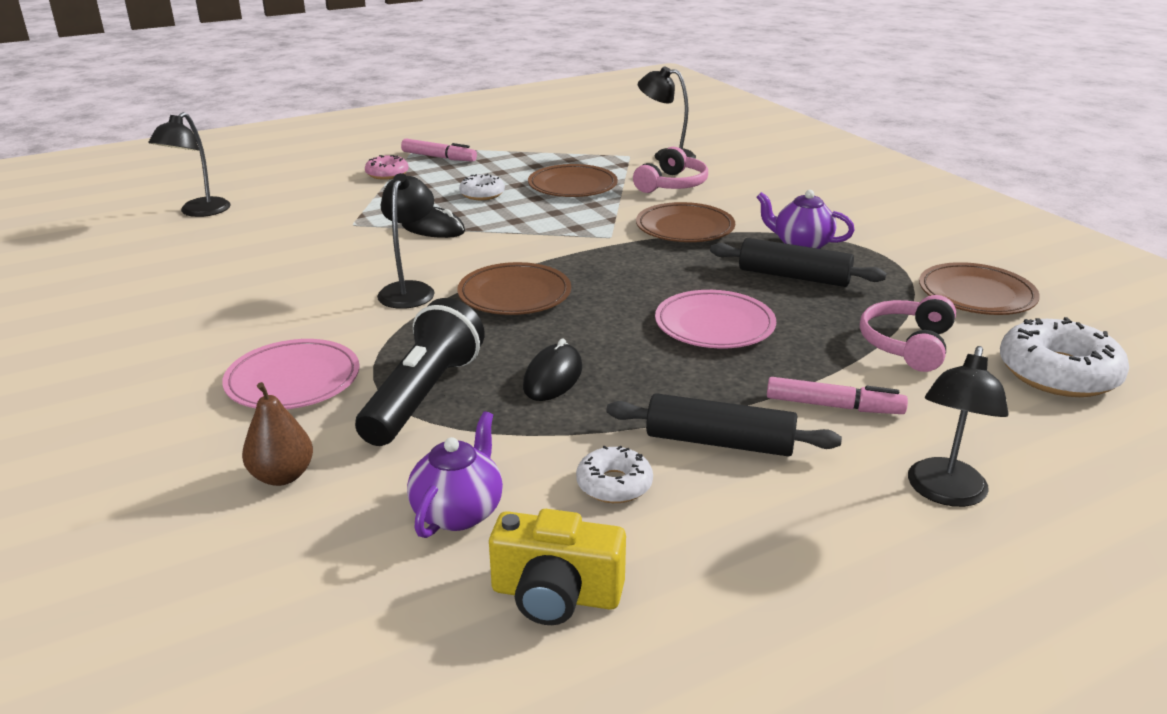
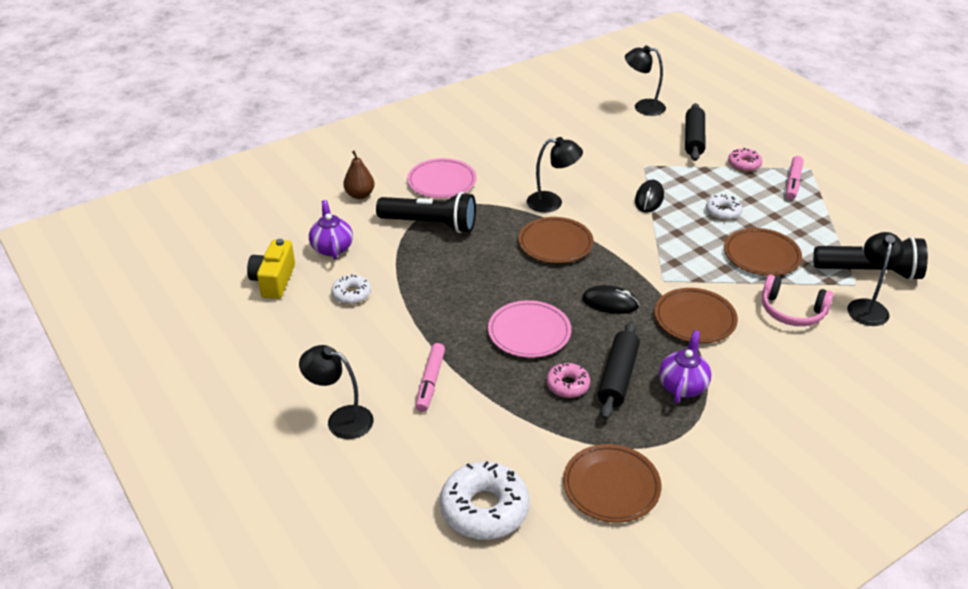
camera: 85 degrees right, 10 degrees up
purple teapot [407,411,503,538] -> purple teapot turned 120 degrees counterclockwise [309,200,353,259]
black mouse [523,339,582,401] -> black mouse moved to [582,285,639,314]
black rolling pin [606,393,842,457] -> black rolling pin moved to [685,103,705,161]
pink headphones [860,295,956,372] -> none
none -> pink donut [547,363,590,398]
none -> black flashlight [813,237,928,281]

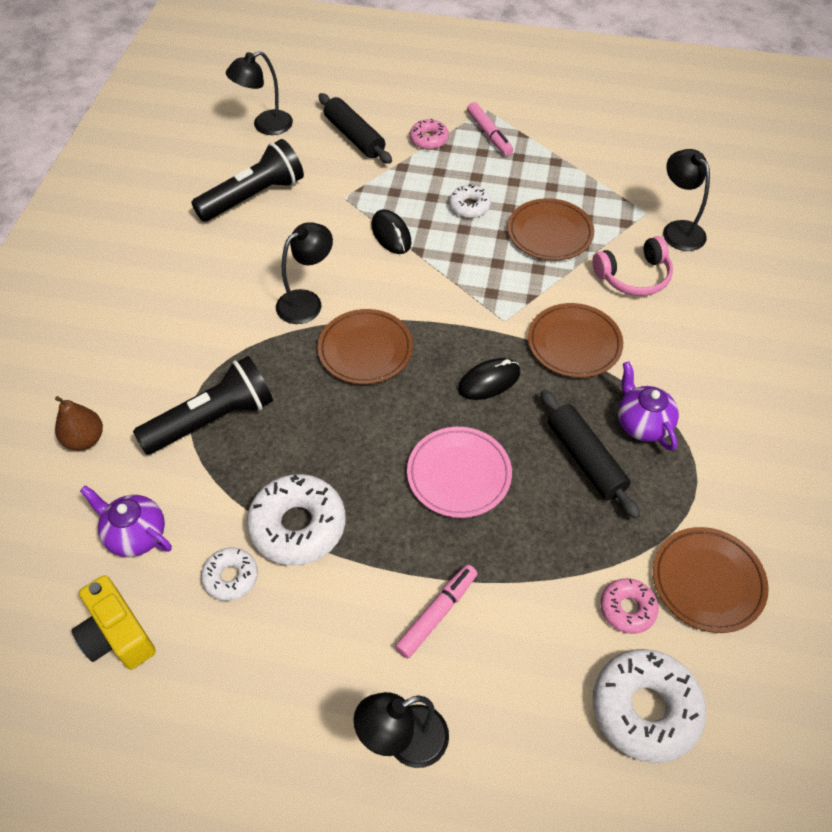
camera: 45 degrees left, 15 degrees up
pink plate [407,158,477,198] -> none
pink marker [416,343,445,412] -> pink marker turned 105 degrees counterclockwise [395,564,477,658]
pink donut [547,363,590,398] -> pink donut moved to [600,578,659,634]
black flashlight [813,237,928,281] -> black flashlight moved to [191,139,304,222]
none -> white donut [246,474,346,566]

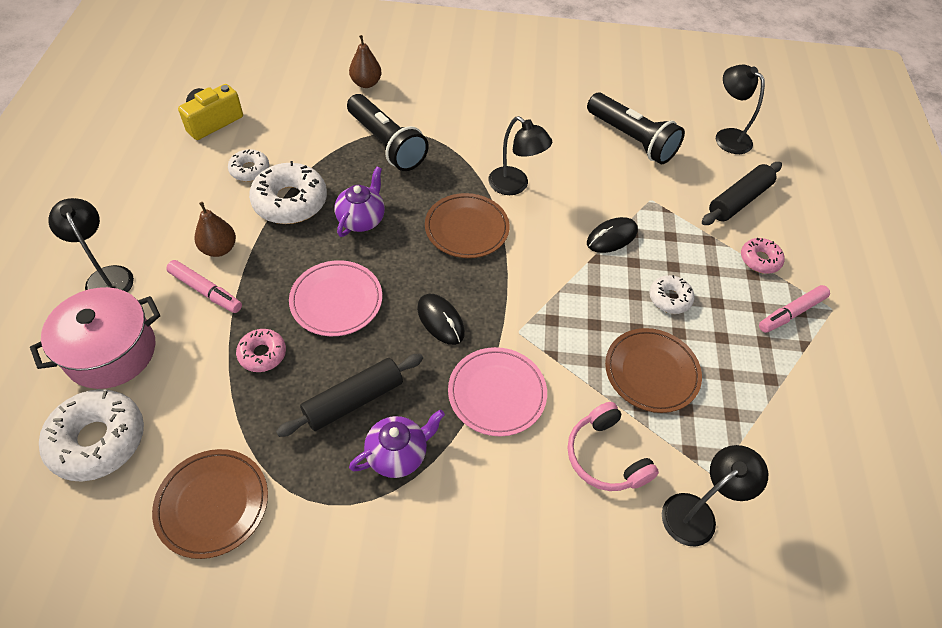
camera: 80 degrees right, 0 degrees up
purple teapot [80,485,172,557] -> purple teapot moved to [334,166,385,237]
brown plate [528,303,623,378] -> pink plate [448,347,547,436]
pink donut [600,578,659,634] -> pink donut moved to [236,329,286,372]
none -> pink pot [30,287,160,389]
none -> brown pear [194,202,236,257]

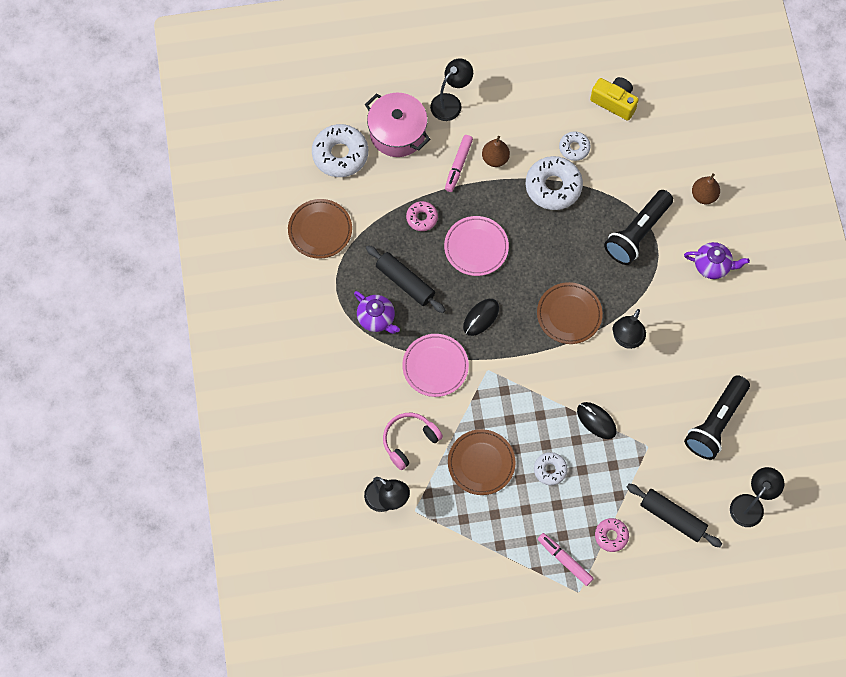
camera: 80 degrees right, 15 degrees up
purple teapot [334,166,385,237] -> purple teapot moved to [684,242,750,279]

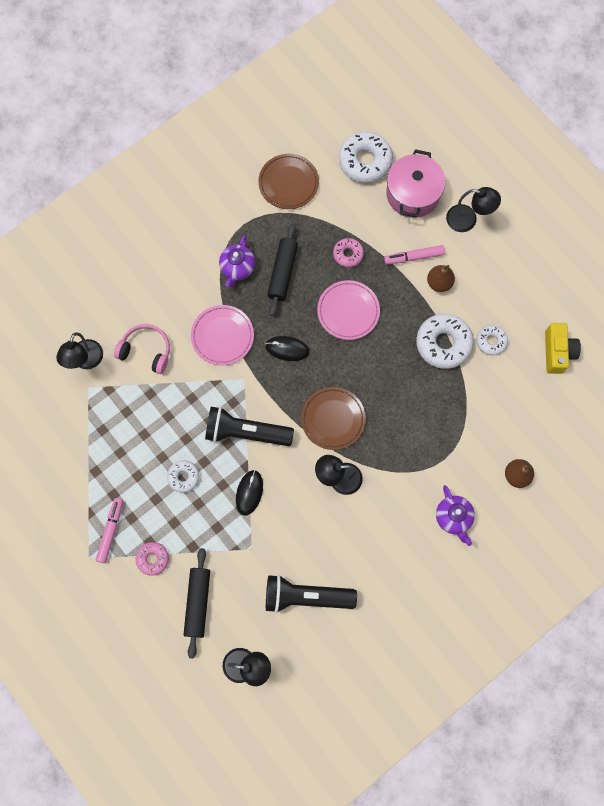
camera: 60 degrees right, 5 degrees up
brown plate [448,429,516,495] -> none
black flashlight [604,190,673,265] -> black flashlight moved to [205,407,294,446]

